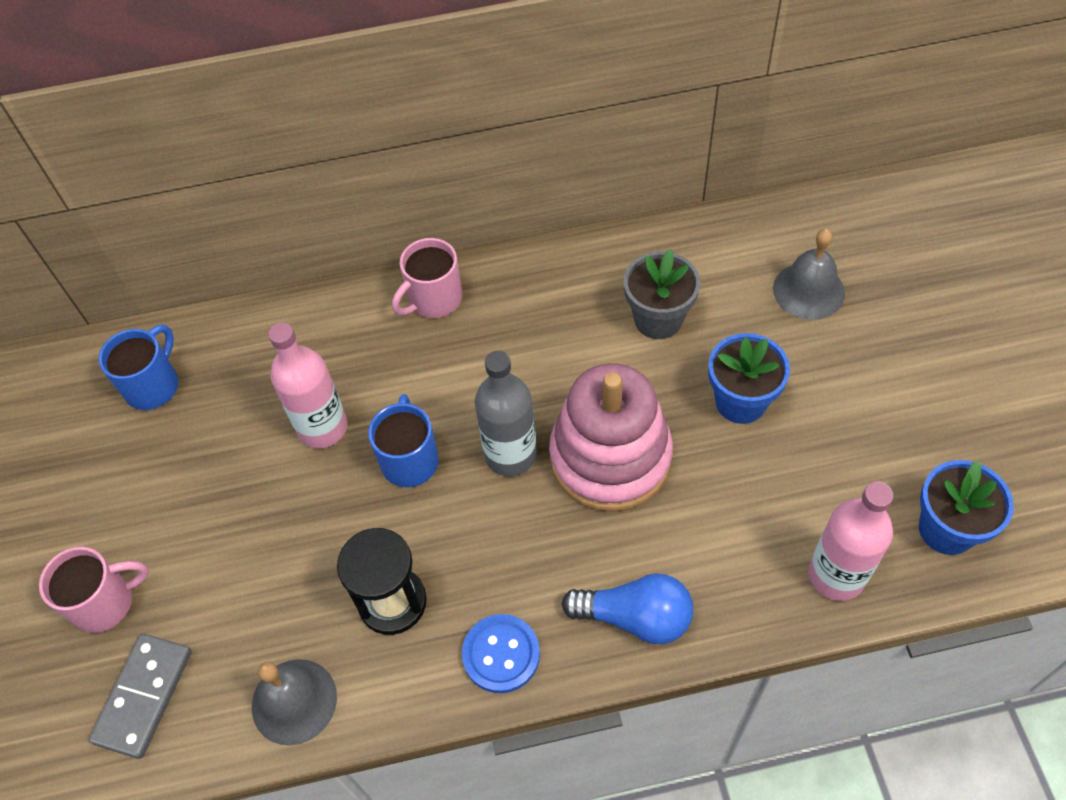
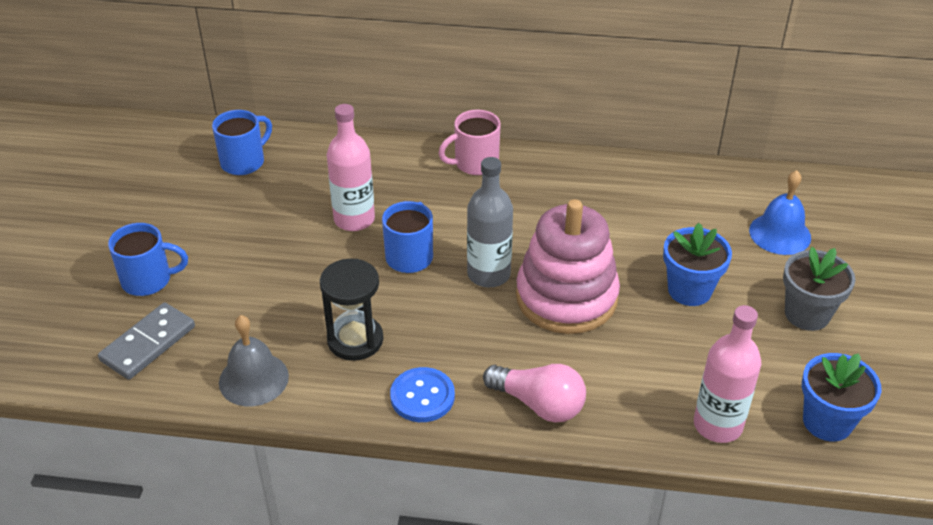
camera: 15 degrees right, 15 degrees down
pink mug [39,547,149,633] -> blue mug [108,223,188,296]
blue light bulb [561,573,693,644] -> pink light bulb [483,364,586,422]
grey flower pot [624,249,700,339] -> grey flower pot moved to [783,247,856,331]
grey bell [773,229,845,320] -> blue bell [749,170,811,255]

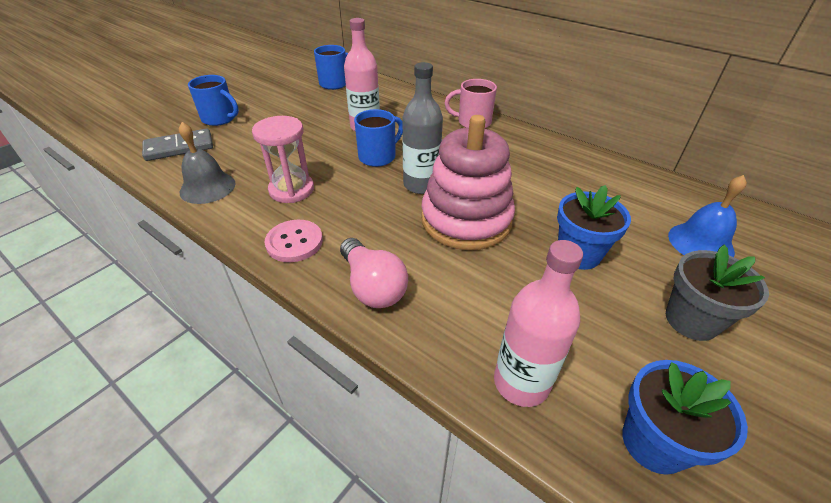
camera: 30 degrees right, 0 degrees up
black hourglass [320,258,384,361] -> pink hourglass [252,116,314,203]
blue button [390,367,455,422] -> pink button [264,220,323,262]

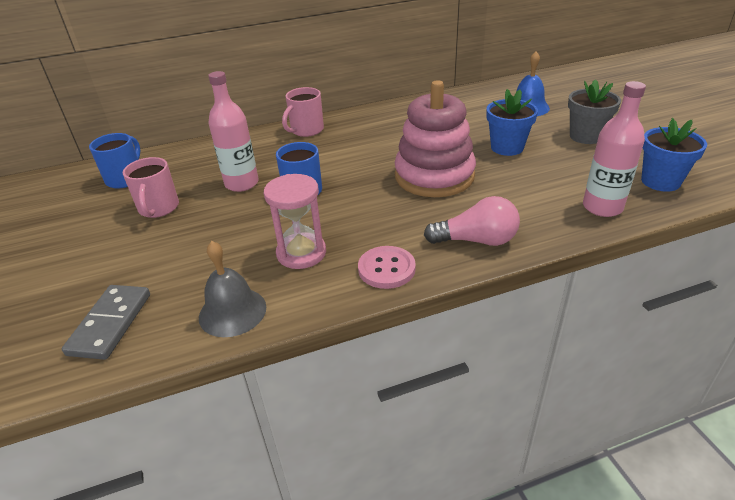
camera: 55 degrees left, 5 degrees down
blue mug [188,75,239,126] -> none
grey bottle [402,62,443,194] -> none
none -> pink mug [123,157,179,218]

